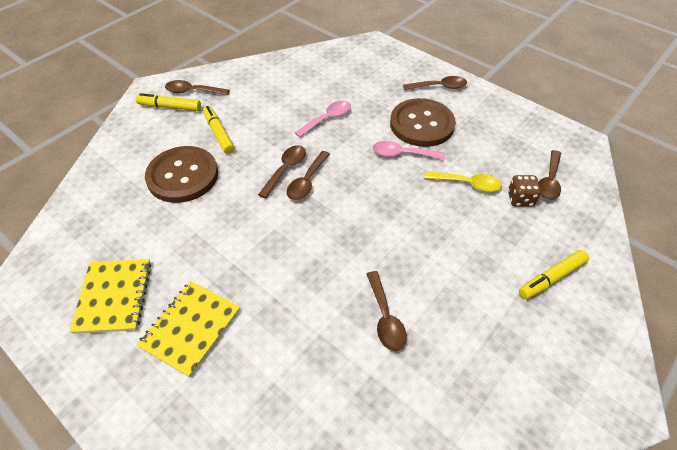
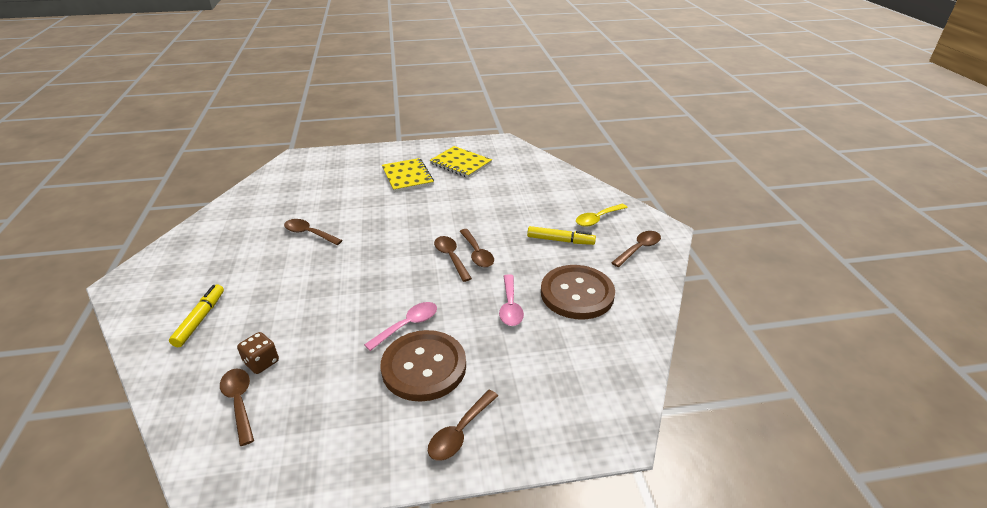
camera: 130 degrees right, 15 degrees down
yellow marker [136,93,201,111] -> none
brown button [145,146,218,203] -> brown button moved to [541,265,615,319]
yellow spoon [425,171,502,192] -> yellow spoon moved to [576,204,628,227]

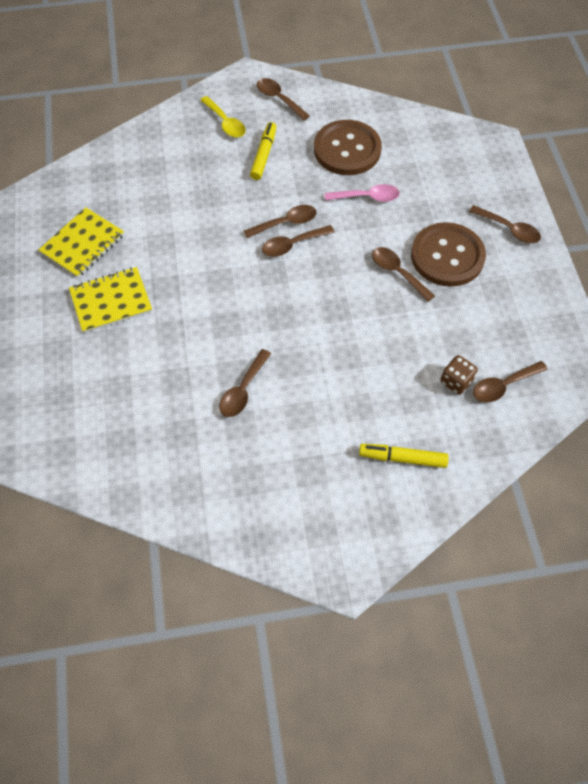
camera: 90 degrees left, 25 degrees up
pink spoon [364,302,437,351] -> brown spoon [372,247,435,302]

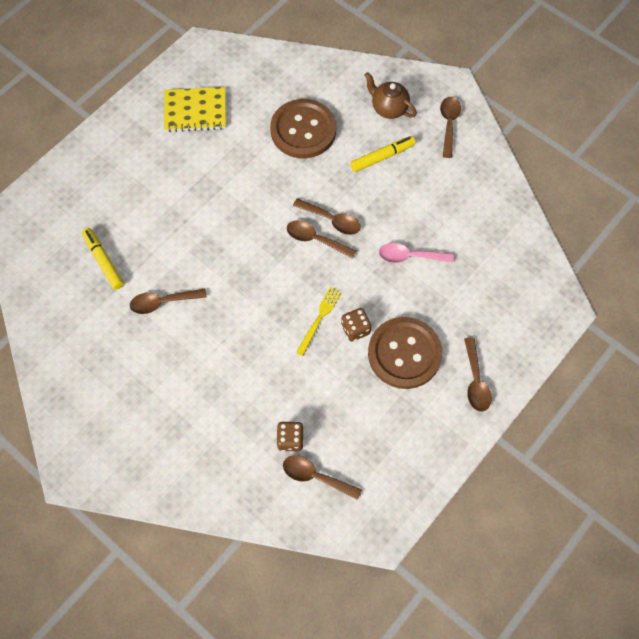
camera: 50 degrees right, 5 degrees up
yellow notebook [69,267,152,333] -> none
yellow spoon [200,96,246,138] -> brown teapot [365,72,417,119]
brown button [314,120,382,175] -> brown button moved to [270,99,336,158]
pink spoon [325,184,400,202] -> pink spoon turned 135 degrees clockwise [379,243,454,263]
yellow marker [359,444,449,468] -> yellow marker moved to [82,228,124,290]
brown spoon [372,247,435,302] -> brown dice [341,308,371,342]
none -> yellow fork [296,287,341,356]

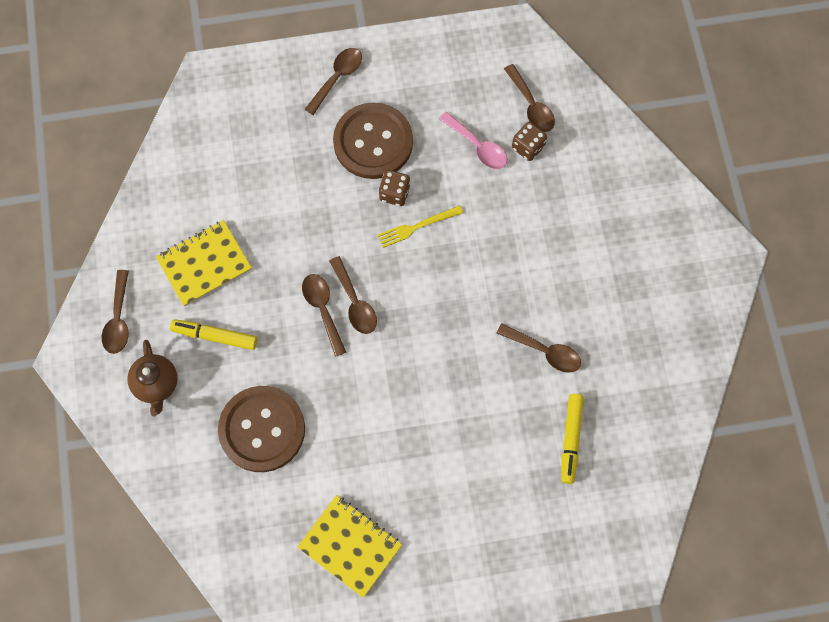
camera: 140 degrees left, 5 degrees up
pink spoon [379,243,454,263] -> pink spoon moved to [439,112,507,169]
brown spoon [440,97,461,158] -> brown spoon turned 45 degrees counterclockwise [102,270,129,354]
none -> yellow notebook [156,220,252,306]

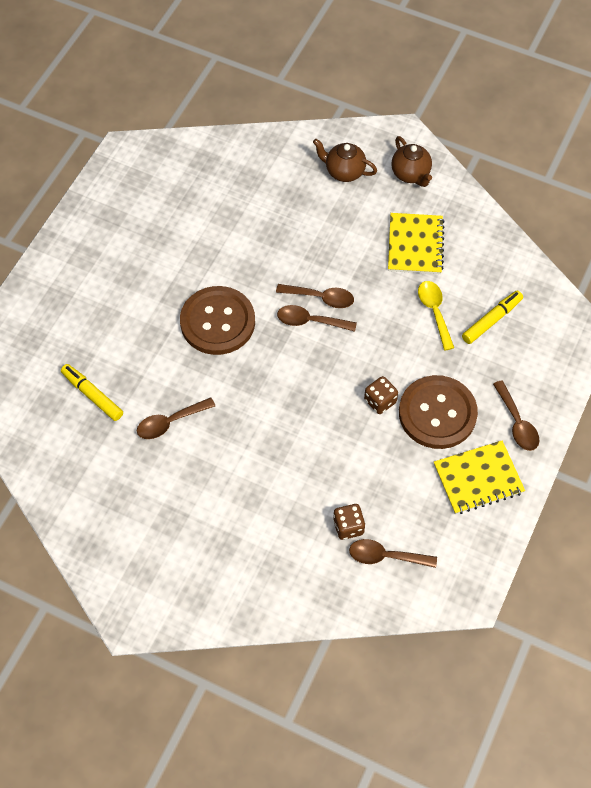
camera: 125 degrees right, 10 degrees down
brown spoon [102,270,129,354] -> brown teapot [391,136,432,187]
yellow marker [170,319,257,350] -> yellow marker moved to [462,290,523,344]
brown button [218,386,305,472] -> brown button moved to [180,286,255,355]
yellow notebook [297,495,402,598] -> yellow notebook moved to [434,441,525,514]
yellow fork [378,205,463,248] -> none
pink spoon [439,112,507,169] -> none
none -> yellow spoon [418,281,454,350]

